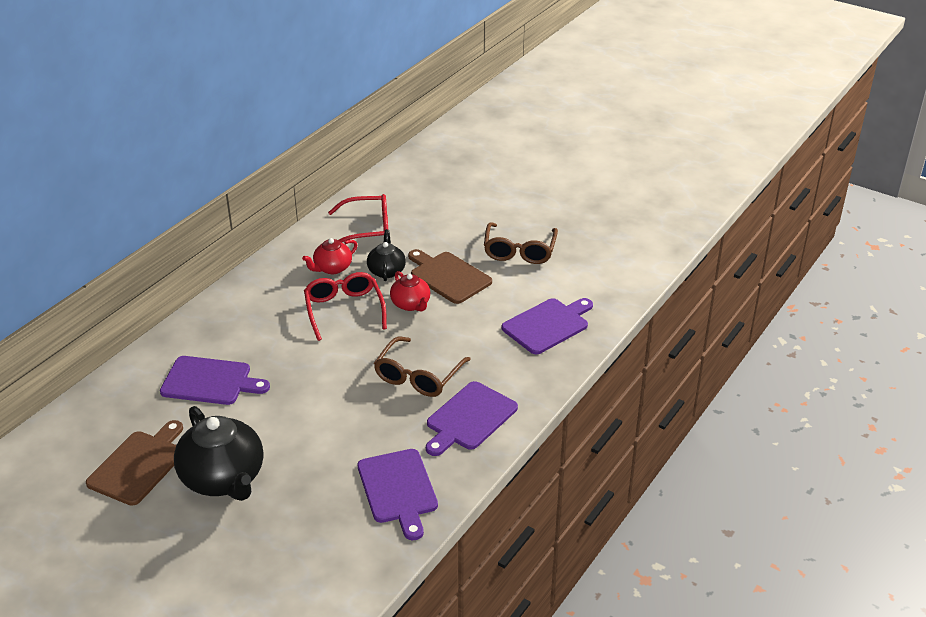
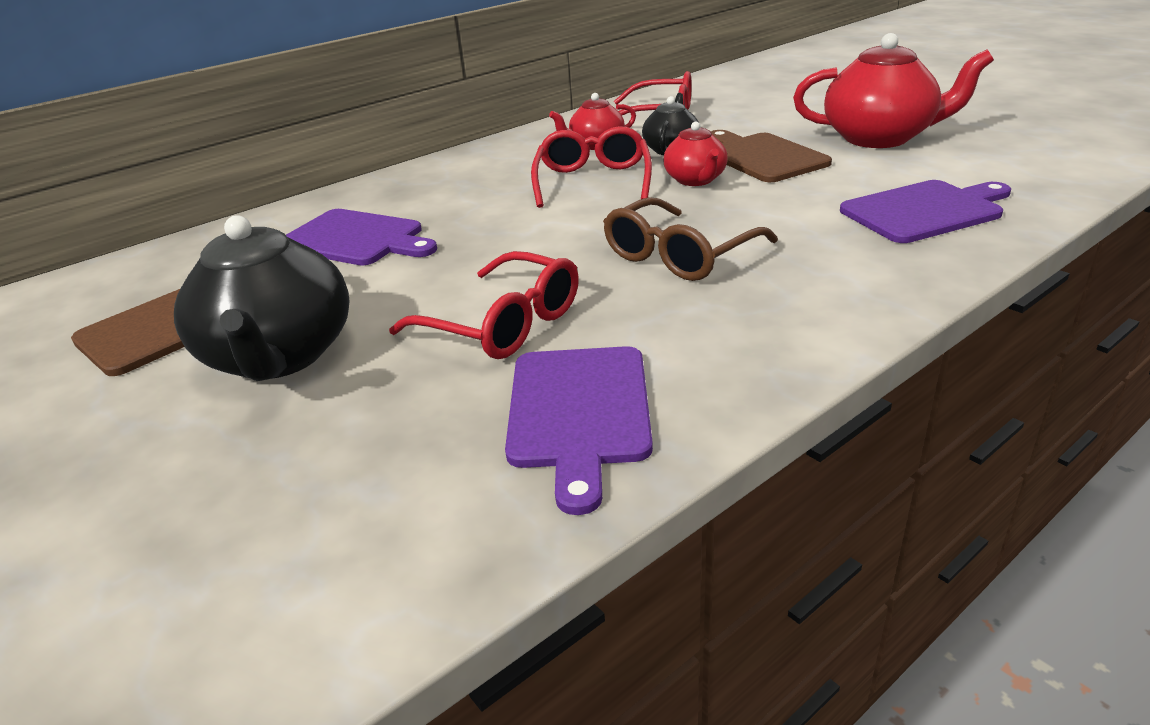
camera: 20 degrees right, 5 degrees down
purple cutting board [426,381,518,456] -> none
brown glasses [484,222,558,264] -> red teapot [793,33,994,148]
none -> red glasses [389,251,579,359]

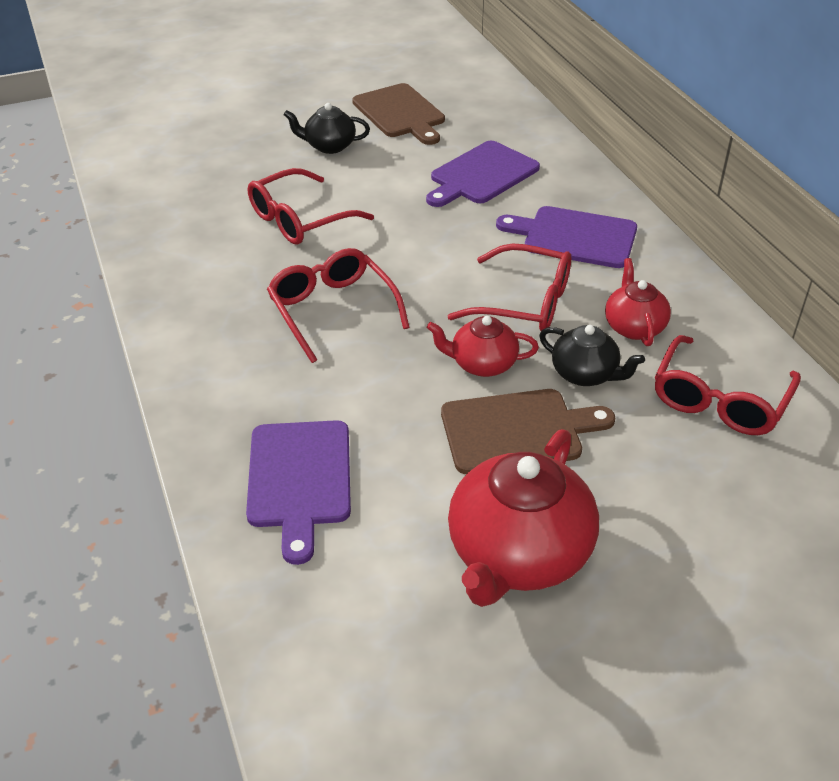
camera: 105 degrees right, 10 degrees up
black teapot [174,215,350,381] -> black teapot [284,103,370,154], size x0.54
purple cutting board [505,346,653,515] -> purple cutting board moved to [496,206,637,268]
brown glasses [603,197,778,281] -> red glasses [267,248,410,363]

